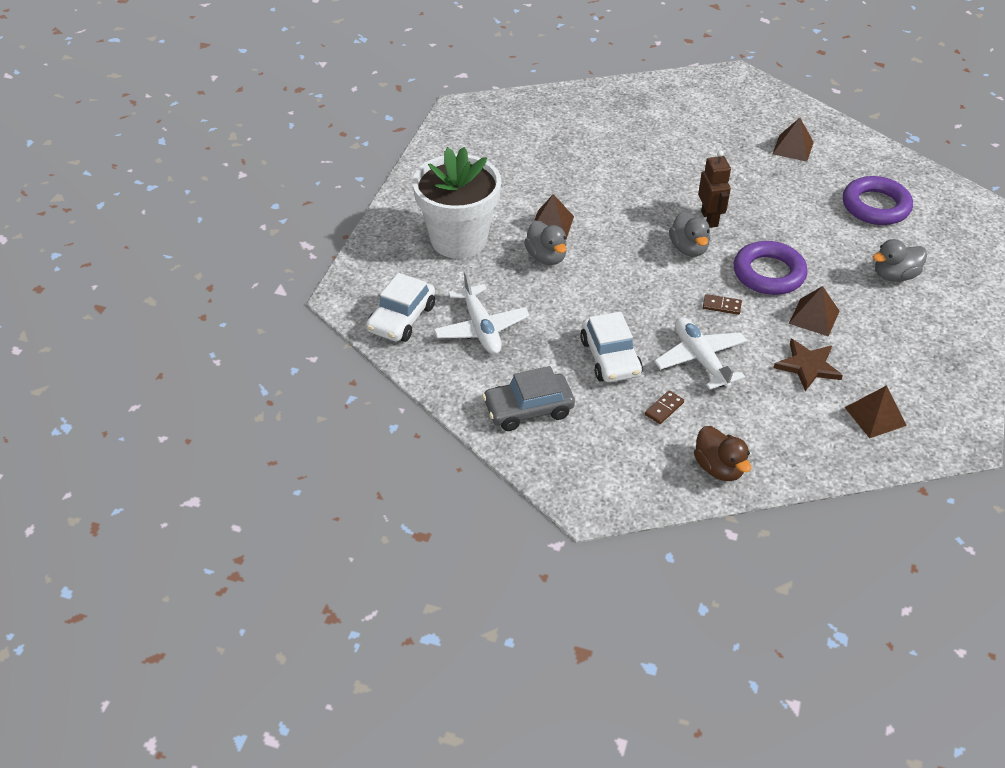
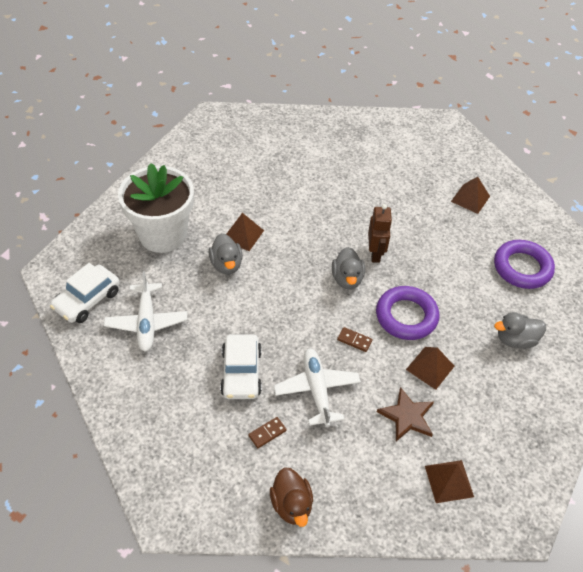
camera: 10 degrees right, 5 degrees up
grey car [482,366,575,431] -> none

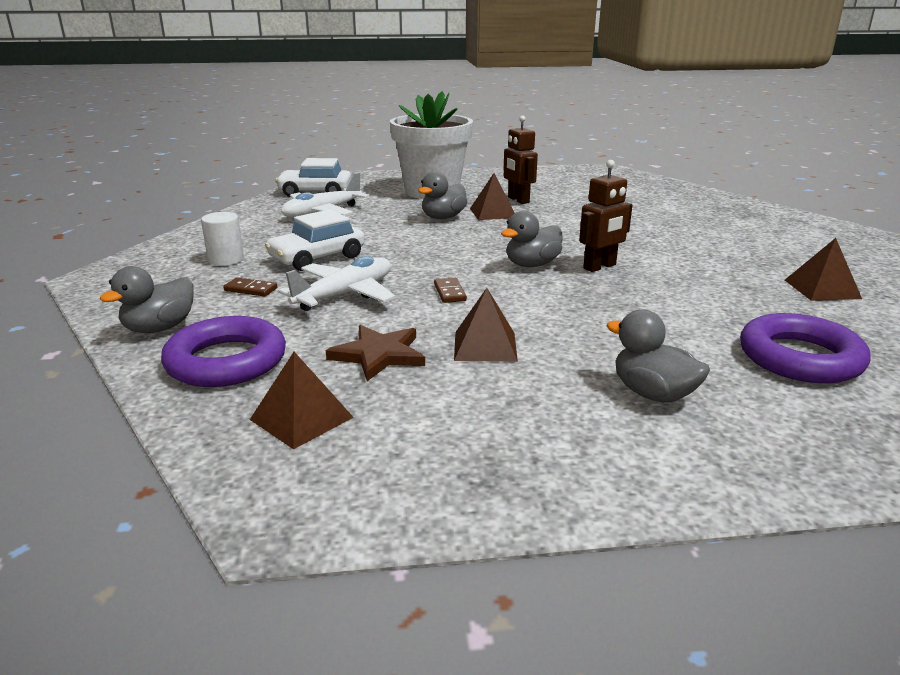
camera: 55 degrees right, 25 degrees down
brown duck [270,467,313,527] -> grey duck [100,266,194,333]
purple ring [376,286,439,340] -> purple ring moved to [161,316,286,387]
none -> white cylinder [201,212,244,266]
none -> brown robot [504,115,538,204]

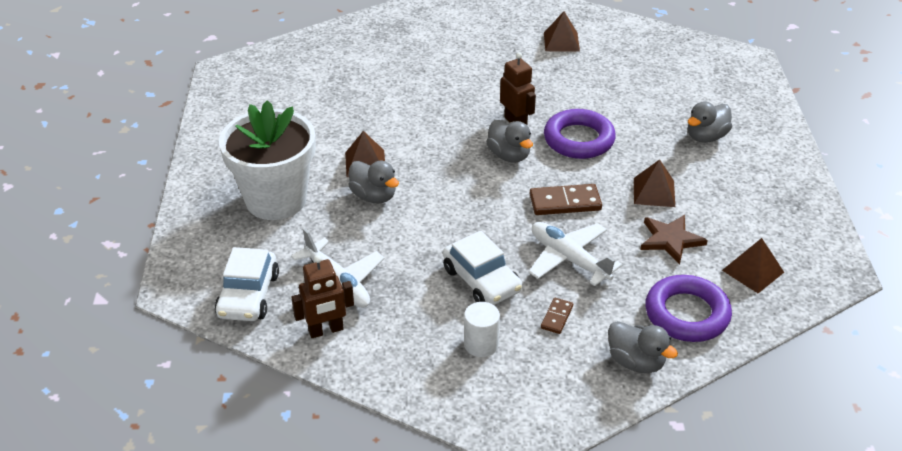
camera: 85 degrees left, 15 degrees up
brown domino [434,278,467,303] -> brown domino [530,184,602,215], size x1.79
brown robot [504,115,538,204] -> brown robot moved to [291,255,354,338]
purple ring [740,313,871,383] -> purple ring moved to [544,109,616,159]

